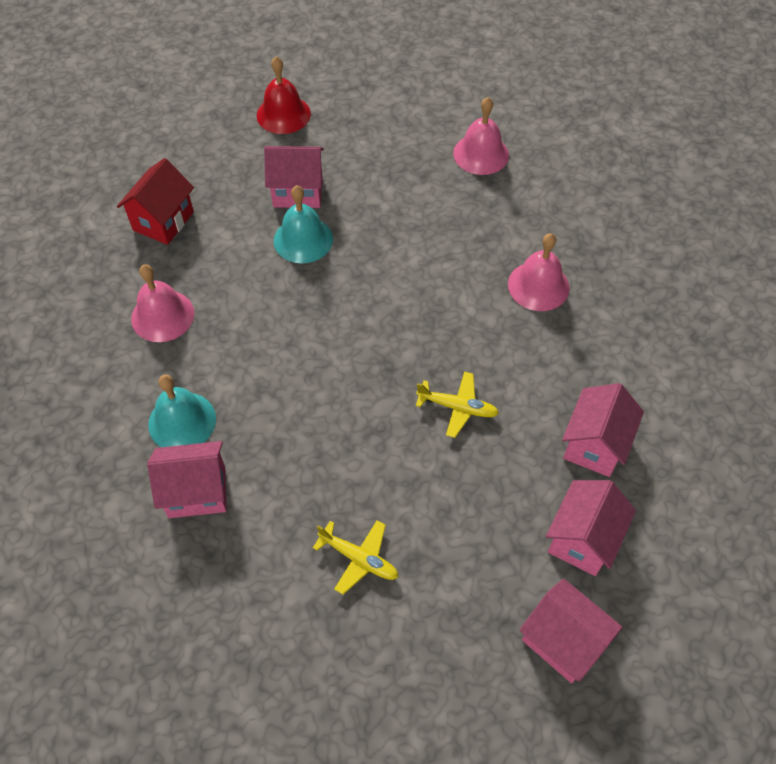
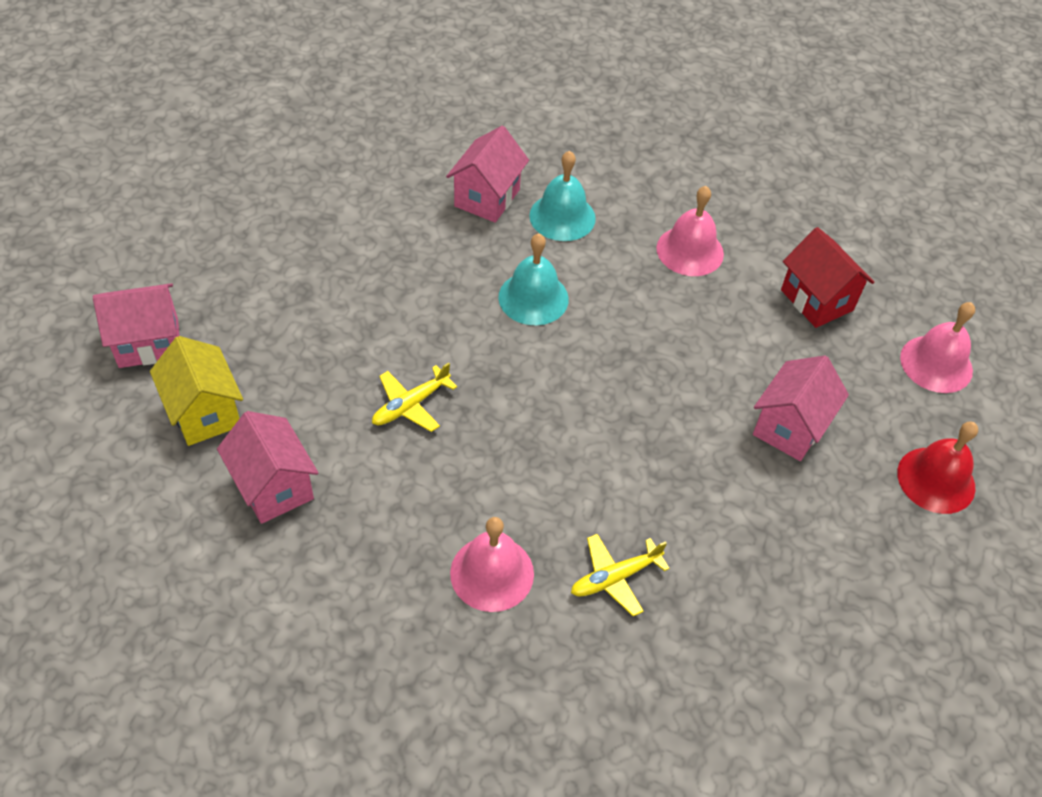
camera: 120 degrees right, 5 degrees down
turquoise bell [274,185,333,263] -> turquoise bell moved to [498,233,569,326]
yellow plane [313,520,399,594] -> yellow plane moved to [571,534,670,616]
pink bell [453,97,509,175] -> pink bell moved to [900,302,975,393]
pink house [546,480,636,576] -> yellow house [150,336,243,446]

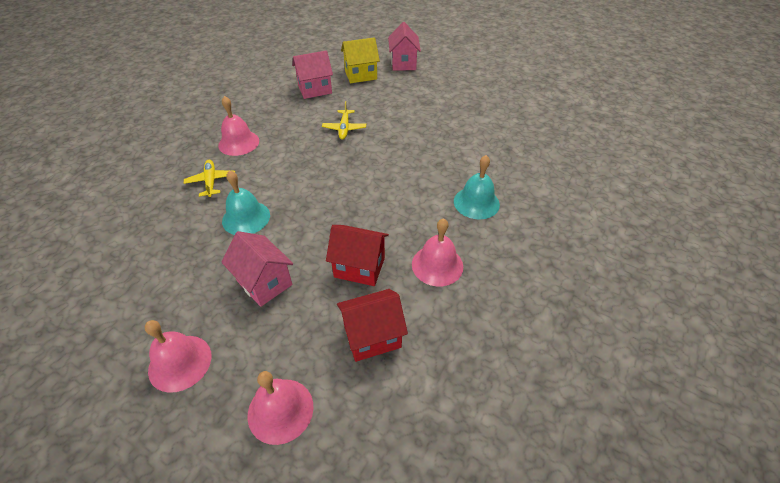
camera: 105 degrees right, 5 degrees down
yellow plane [372,363,457,432] -> yellow plane turned 150 degrees counterclockwise [322,101,366,140]
pink house [446,126,529,223] -> none
turquoise bell [498,233,569,326] -> turquoise bell moved to [222,170,270,235]
red bell [897,422,978,514] -> pink bell [145,320,212,393]
none -> red house [326,225,389,286]

